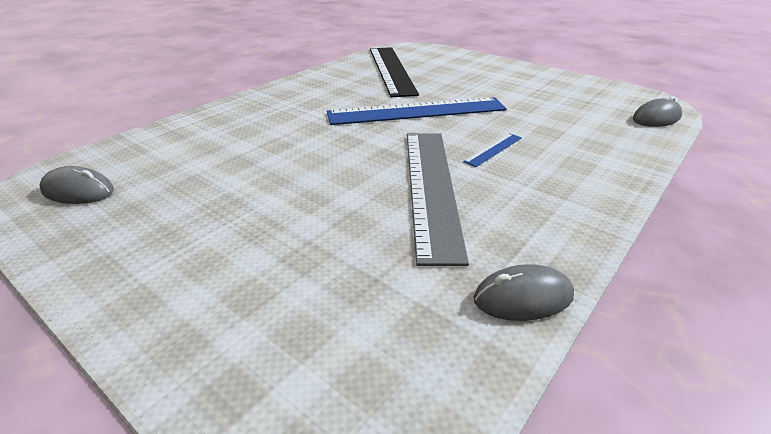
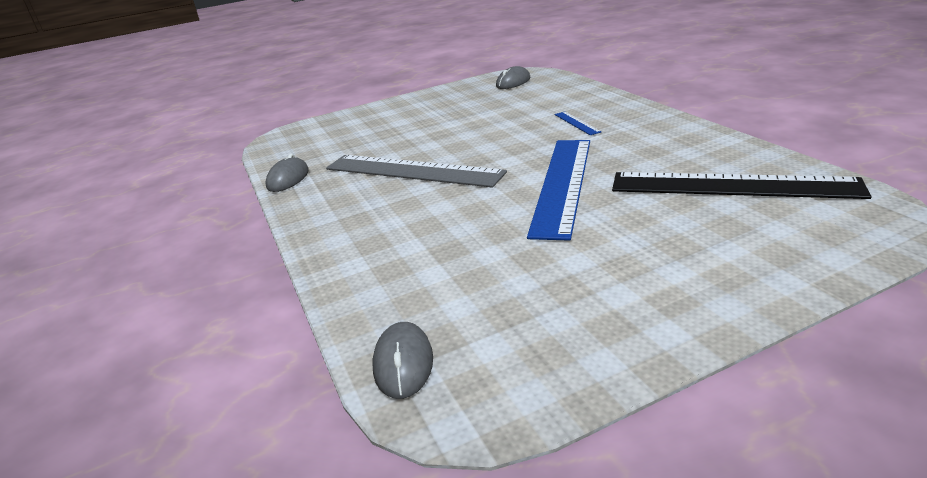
camera: 120 degrees right, 5 degrees down
blue ruler [463,133,522,167] -> blue ruler moved to [555,112,601,135]

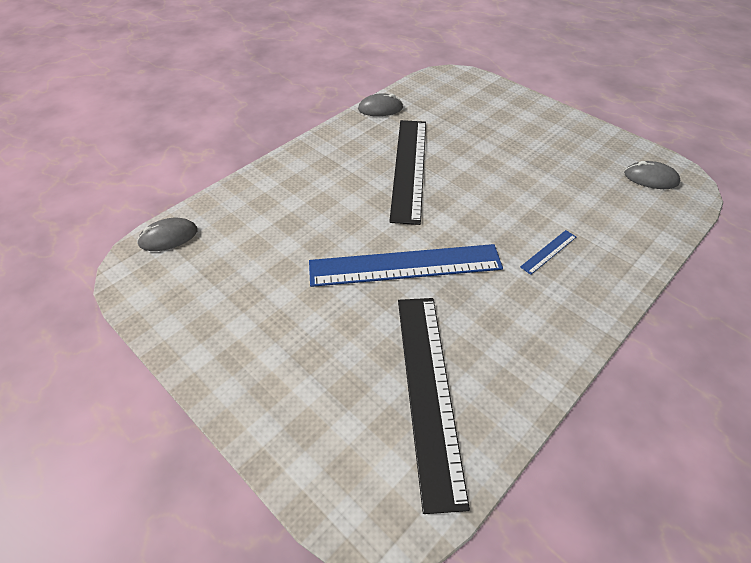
camera: 65 degrees right, 20 degrees up
grey ruler [326,155,507,188] -> black ruler [389,120,426,225]

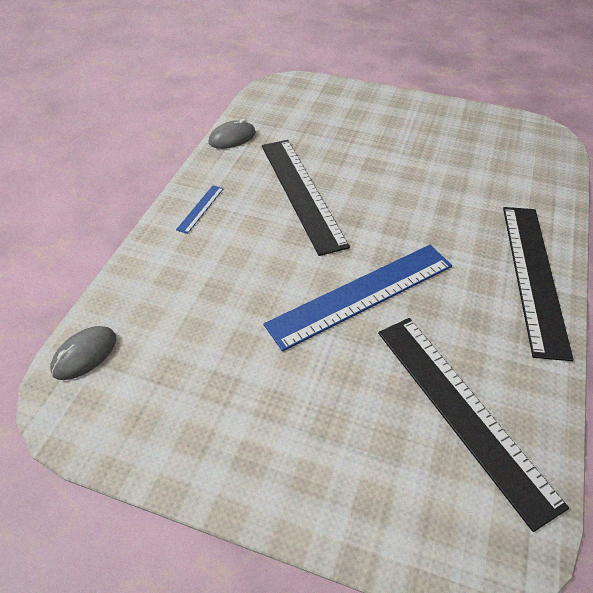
camera: 25 degrees left, 0 degrees up
blue ruler [520,230,576,275] -> blue ruler moved to [176,185,224,234]
grey mouse [624,161,680,189] -> none
none -> black ruler [503,207,574,361]

